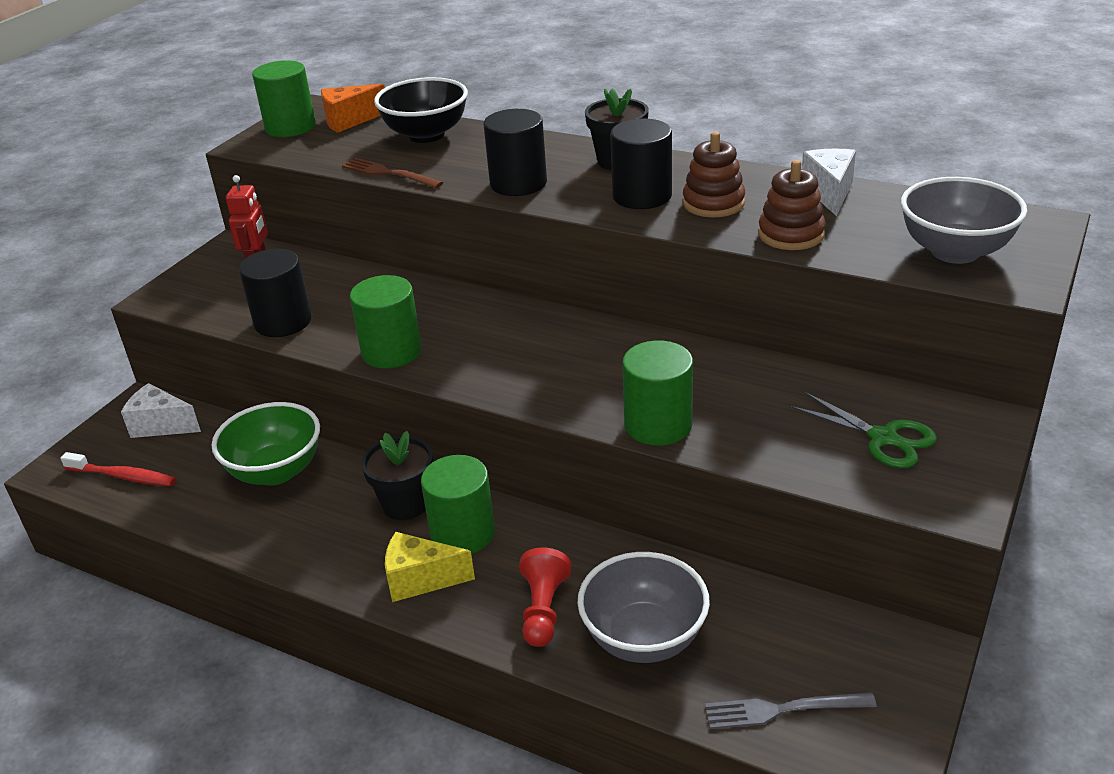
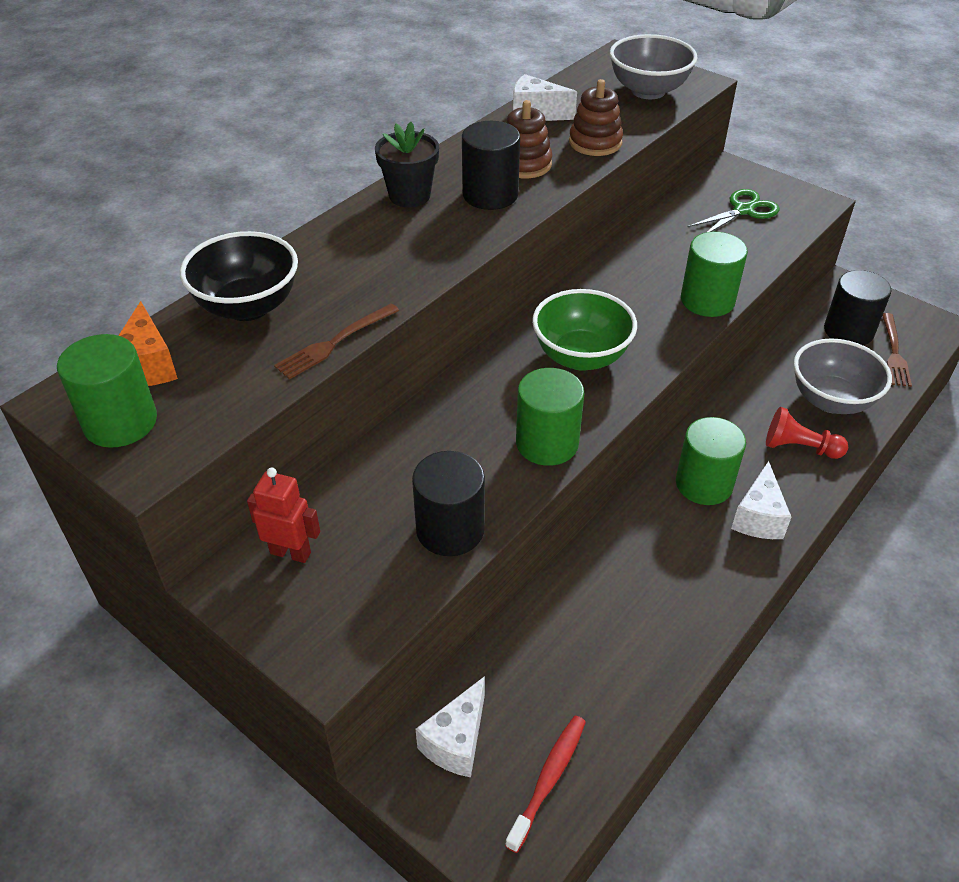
camera: 80 degrees left, 10 degrees up
green bowl [211,402,320,485] -> green bowl moved to [532,289,637,371]
black flower pot [361,431,433,520] -> none
yellow cheese [385,532,475,602] -> white cheese [731,461,791,539]
black cylinder [484,109,547,196] -> black cylinder moved to [824,270,891,346]
grey fork [705,692,877,729] -> brown fork [883,313,912,387]

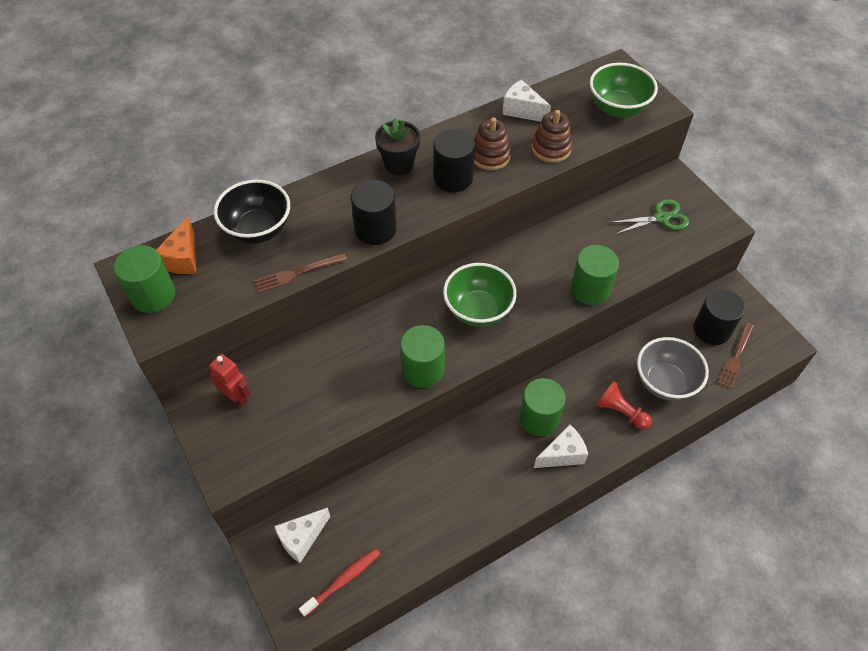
camera: 20 degrees right, 10 degrees up
black cylinder [412,451,485,556] -> black cylinder moved to [351,180,397,245]
grey bowl [610,34,697,99] -> green bowl [590,63,658,118]
white cheese [731,461,791,539] -> white cheese turned 150 degrees counterclockwise [534,424,588,468]

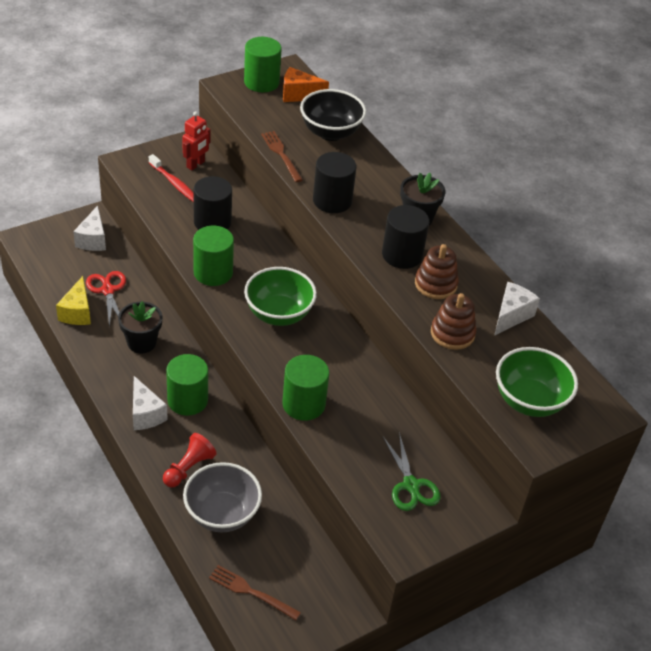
camera: 85 degrees right, 10 degrees down
white cheese [274,508,330,563] -> white cheese turned 135 degrees counterclockwise [73,205,106,251]
red toothbrush [299,548,380,617] -> red toothbrush moved to [149,154,194,202]
black cylinder [693,289,745,345] -> black cylinder moved to [193,176,232,230]
none -> yellow cheese [56,276,91,325]
none -> red scissors [86,271,126,328]
none -> black flower pot [118,301,163,353]

